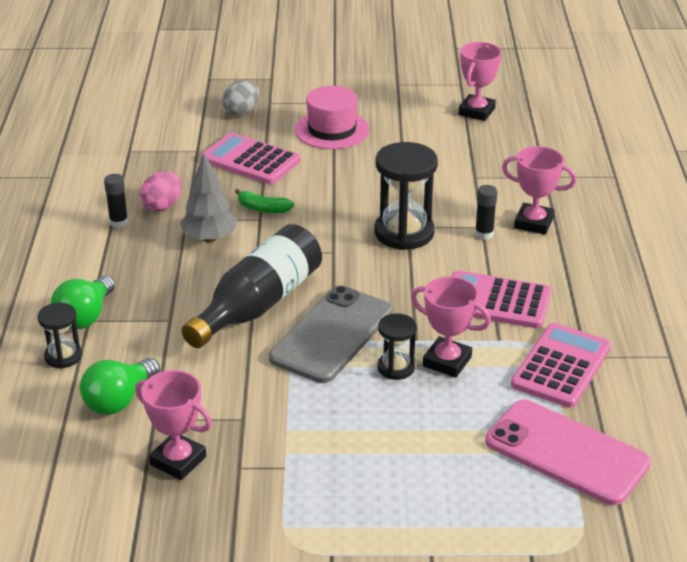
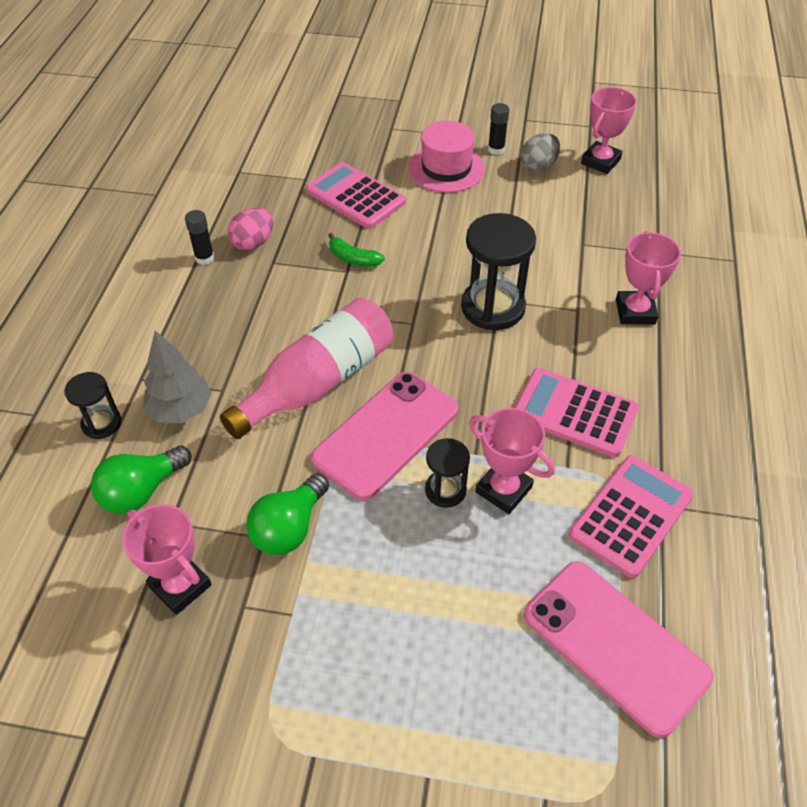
camera: 10 degrees right, 15 degrees up
green light bulb [51,275,115,329] -> green light bulb moved to [246,473,329,555]
grey tree [180,154,237,243] -> grey tree moved to [143,330,212,423]
black bottle [182,224,322,348] -> pink bottle [220,298,393,439]
grey egg [222,80,259,116] -> grey egg moved to [521,133,560,173]
grey phone [269,286,393,383] -> pink phone [311,372,459,500]
black glue stick [475,185,497,240] -> black glue stick moved to [488,103,509,155]
pink trophy [502,146,577,235] -> pink trophy turned 60 degrees clockwise [616,231,681,325]

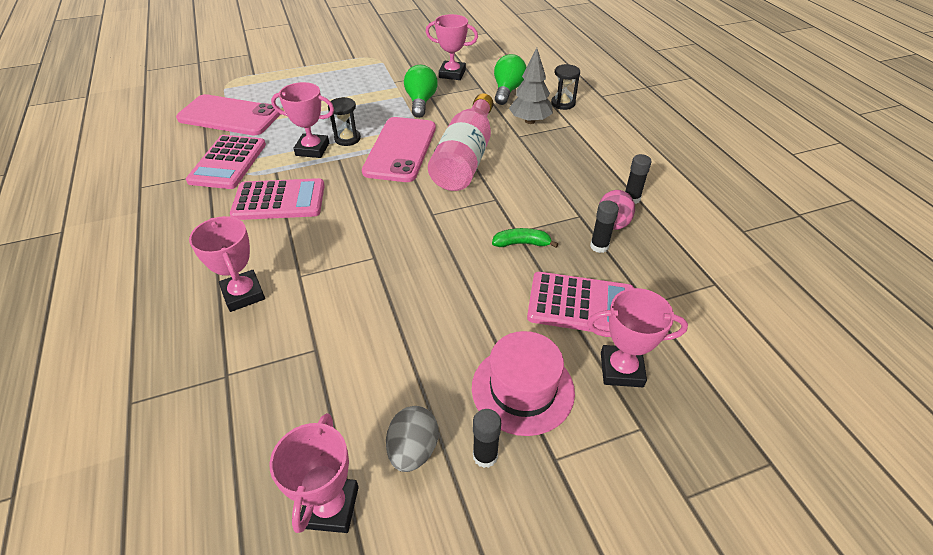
camera: 150 degrees right, 5 degrees down
black hourglass [461,213,536,330] -> none
none -> pink trophy [587,288,688,387]
none -> black glue stick [590,200,619,253]

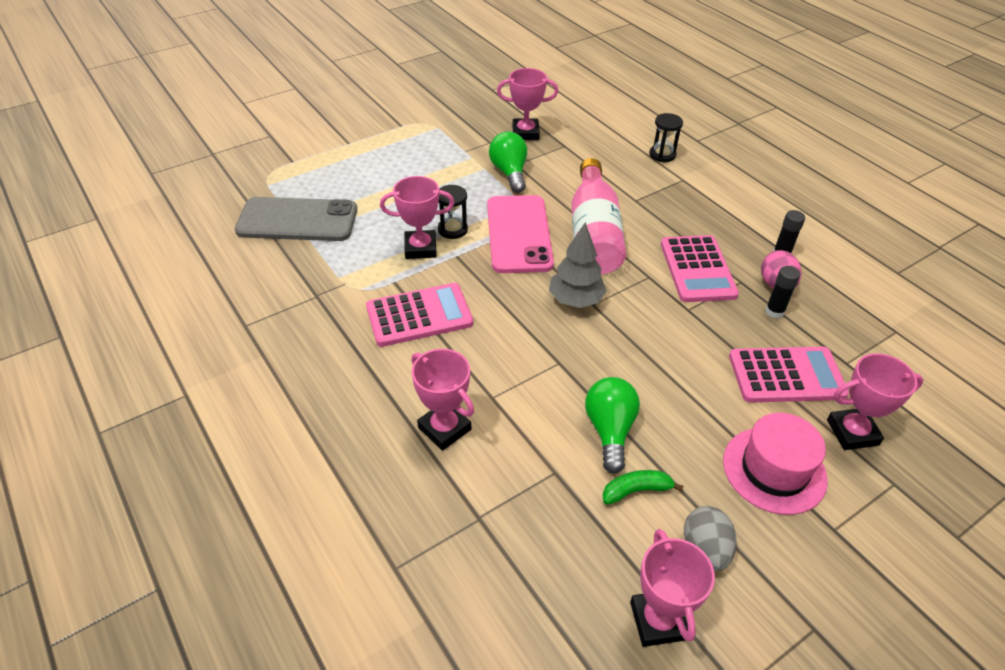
camera: 15 degrees left, 0 degrees up
pink phone [176,94,281,135] -> grey phone [235,197,357,241]
pink calculator [186,135,266,189] -> pink calculator moved to [661,235,739,302]
black glue stick [473,409,501,468] -> none
green banana [492,228,558,248] -> green banana moved to [602,470,684,504]
green light bulb [494,54,527,105] -> green light bulb moved to [585,377,640,474]
grey tree [509,48,553,124] -> grey tree moved to [549,222,607,308]

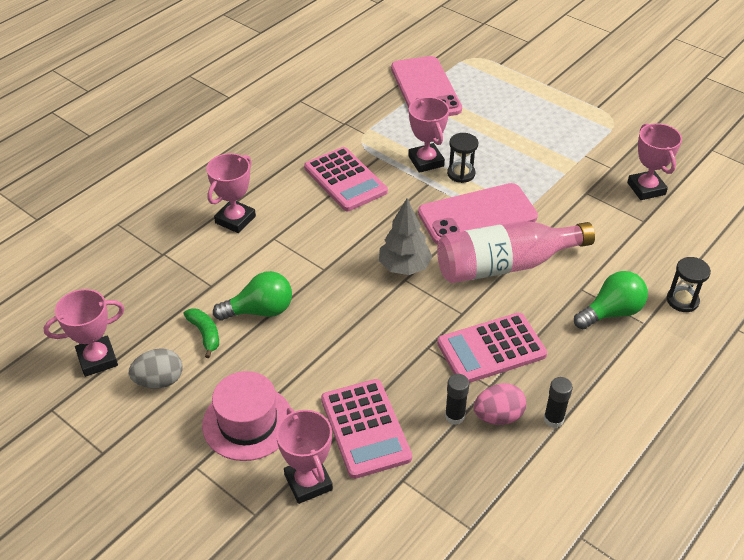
camera: 75 degrees right, 0 degrees up
grey phone [235,197,357,241] -> pink phone [391,56,462,116]
green light bulb [489,132,527,193] -> green light bulb moved to [574,271,648,329]

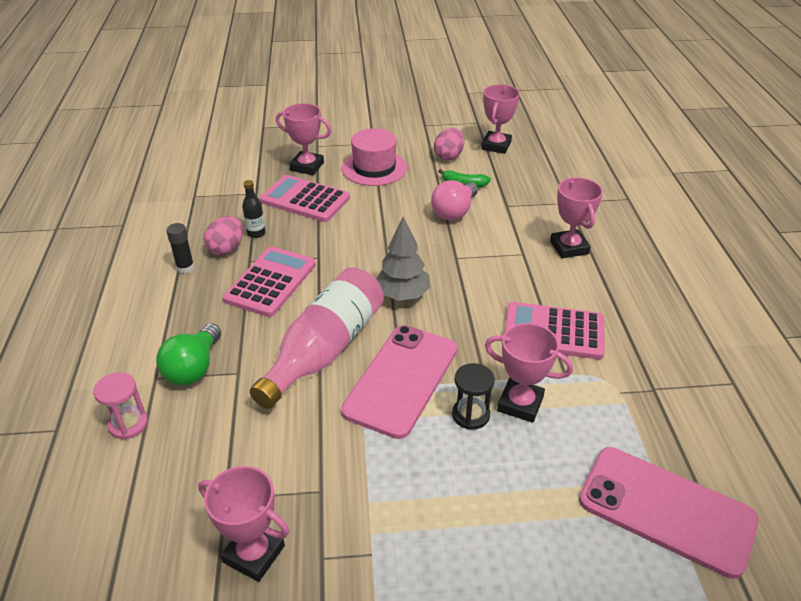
camera: 135 degrees right, 5 degrees down
grey egg [129,348,183,389] -> pink egg [434,128,465,160]
green light bulb [213,271,292,321] -> pink light bulb [431,180,478,220]
black glue stick [445,374,469,425] -> black bottle [242,180,266,238]
black hourglass [667,257,711,312] -> pink hourglass [93,372,148,439]

